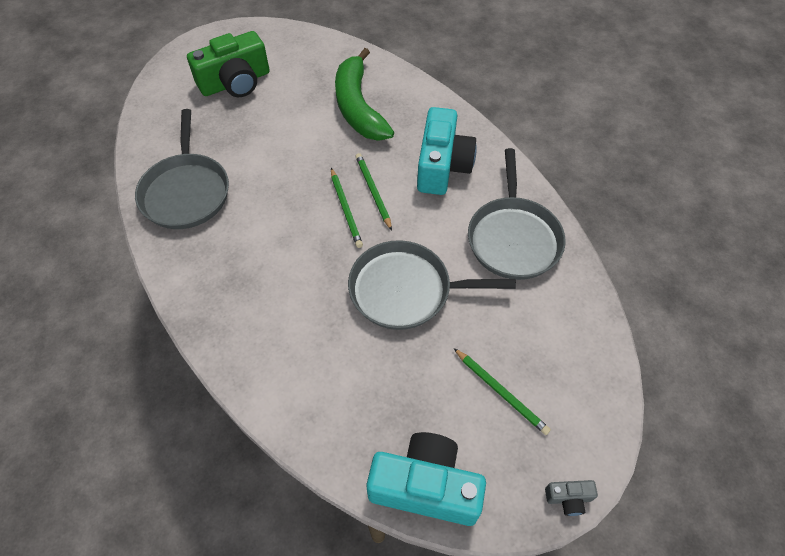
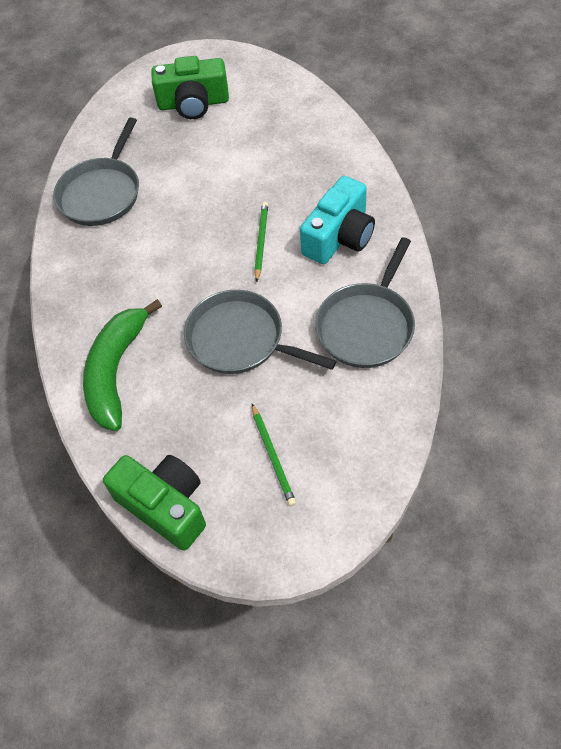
camera: 30 degrees right, 0 degrees up
green pencil [331,168,363,248] -> none
green banana [335,48,394,141] -> green banana moved to [83,299,162,431]
turquoise camera [366,432,486,526] -> green camera [103,455,206,551]
grey camera [545,480,598,516] -> none

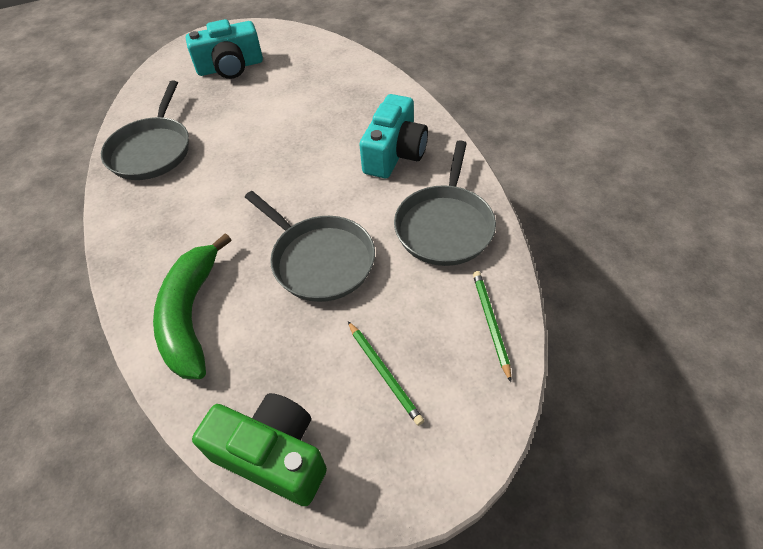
camera: 15 degrees left, 5 degrees down
green camera [151,56,229,119] -> turquoise camera [186,19,263,79]
grey pan [184,290,336,374] -> grey pan turned 150 degrees counterclockwise [245,191,375,302]
green pencil [254,202,268,282] -> green pencil moved to [473,271,511,382]

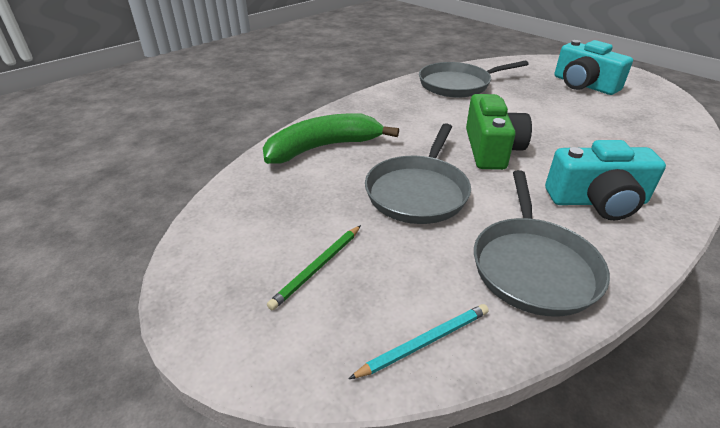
camera: 65 degrees right, 15 degrees down
green camera [192,393,327,506] -> green camera moved to [466,94,532,170]
grey pan [394,140,496,266] -> grey pan turned 75 degrees counterclockwise [474,170,610,317]
green pencil [473,271,511,382] -> turquoise pencil [349,304,489,379]

